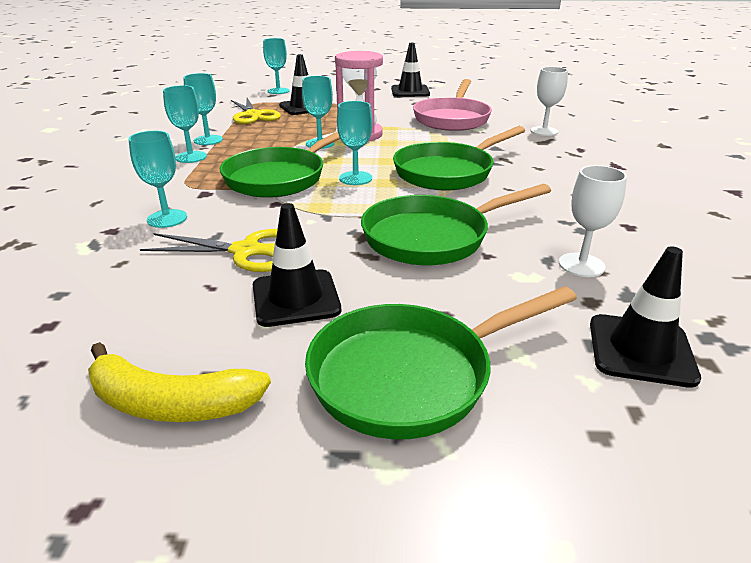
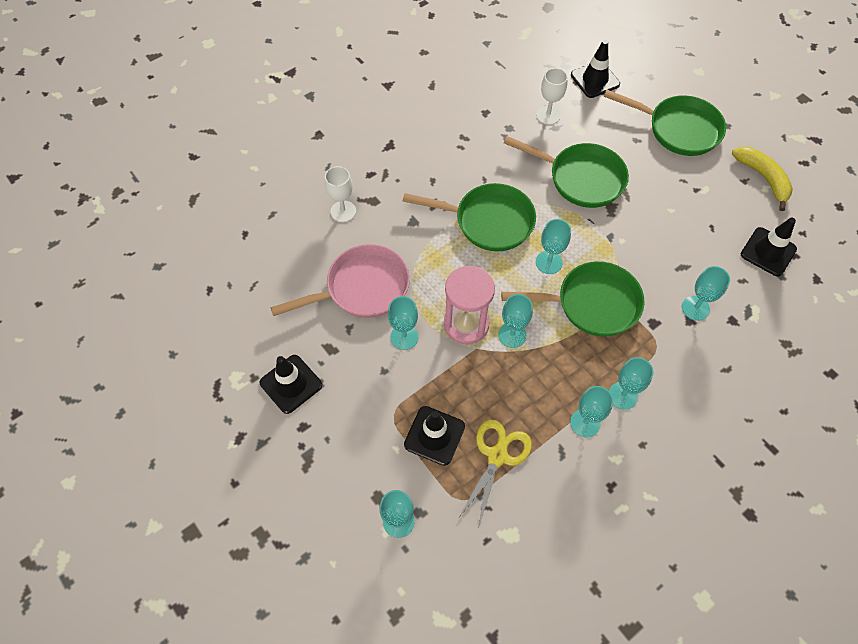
camera: 130 degrees left, 30 degrees up
yellow scissors [140,229,278,272] -> none
black traffic cone [253,203,341,327] -> black traffic cone moved to [741,218,797,276]
none -> turquoise goblet [388,296,418,350]

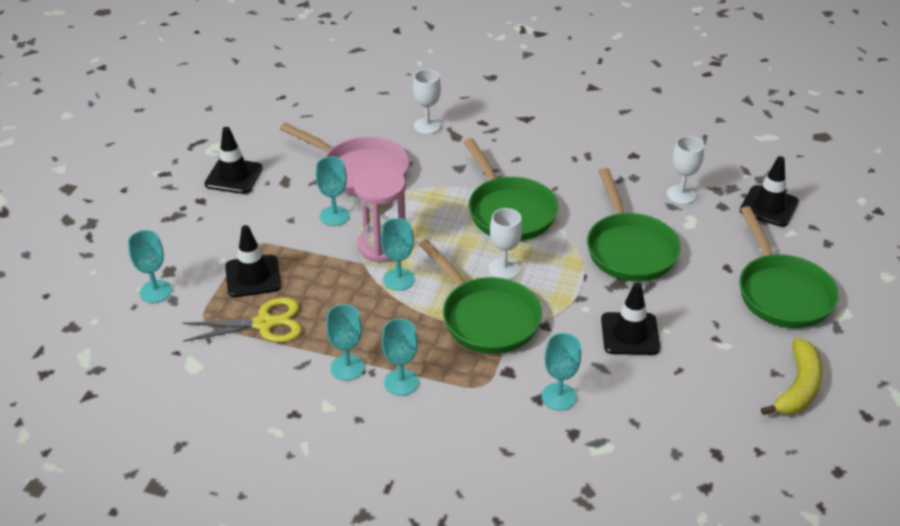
camera: 55 degrees right, 20 degrees down
turquoise goblet [536,219,571,274] -> white goblet [489,208,522,280]
black traffic cone [741,218,797,276] -> black traffic cone moved to [601,282,660,355]

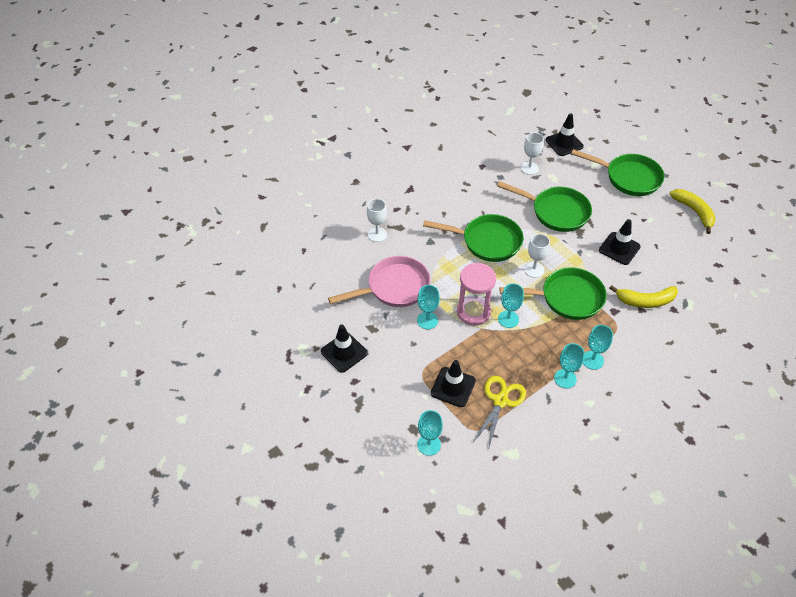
camera: 55 degrees left, 10 degrees up
turquoise goblet [541,333,581,411] -> yellow banana [609,285,678,308]

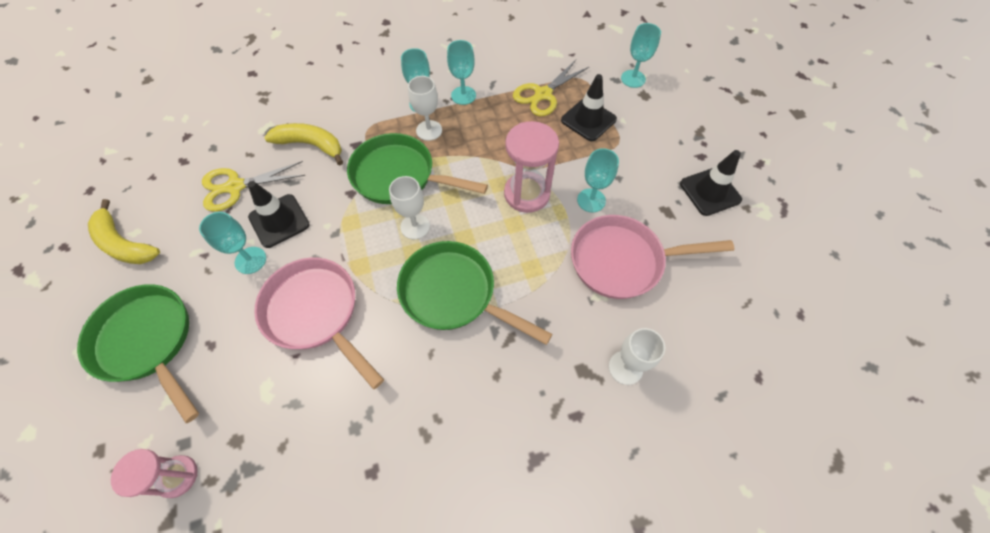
camera: 160 degrees left, 10 degrees up
green pan [497,181,592,232] -> pink pan [254,258,384,389]
turquoise goblet [498,283,524,328] -> turquoise goblet moved to [199,212,266,274]
white goblet [521,132,544,175] -> white goblet moved to [408,76,442,141]
black traffic cone [546,113,584,156] -> pink hourglass [111,449,198,498]
yellow banana [670,189,716,234] -> yellow banana turned 45 degrees counterclockwise [88,199,160,264]
none -> yellow scissors [202,161,305,212]

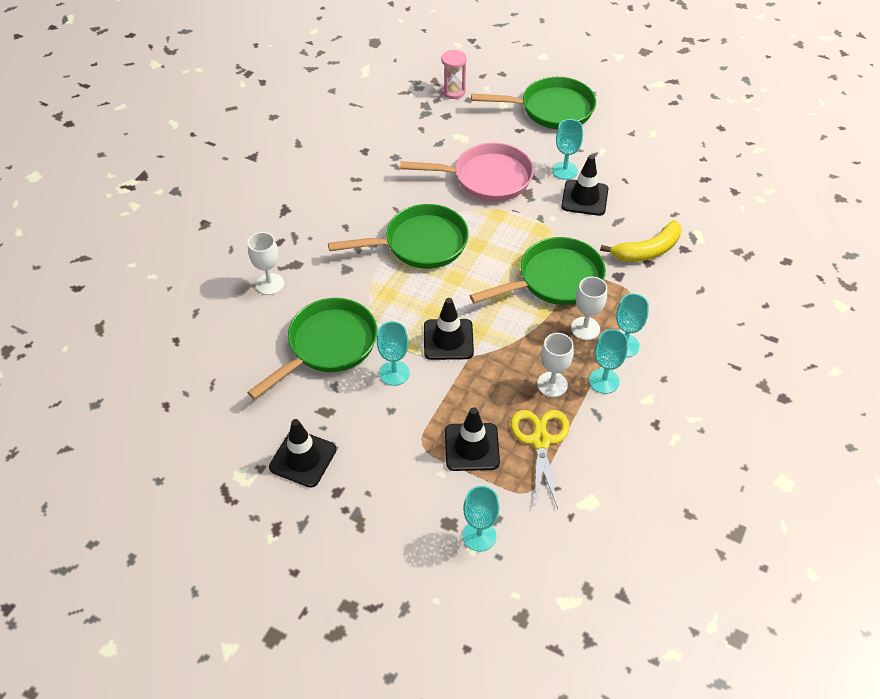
camera: 135 degrees right, 10 degrees down
yellow banana [88,199,160,264] -> none
yellow scissors [202,161,305,212] -> none
white goblet [389,176,430,240] -> white goblet moved to [537,333,574,397]
pink hourglass [504,121,559,213] -> black traffic cone [424,298,474,360]
pink pan [571,215,734,299] -> green pan [247,298,378,399]

